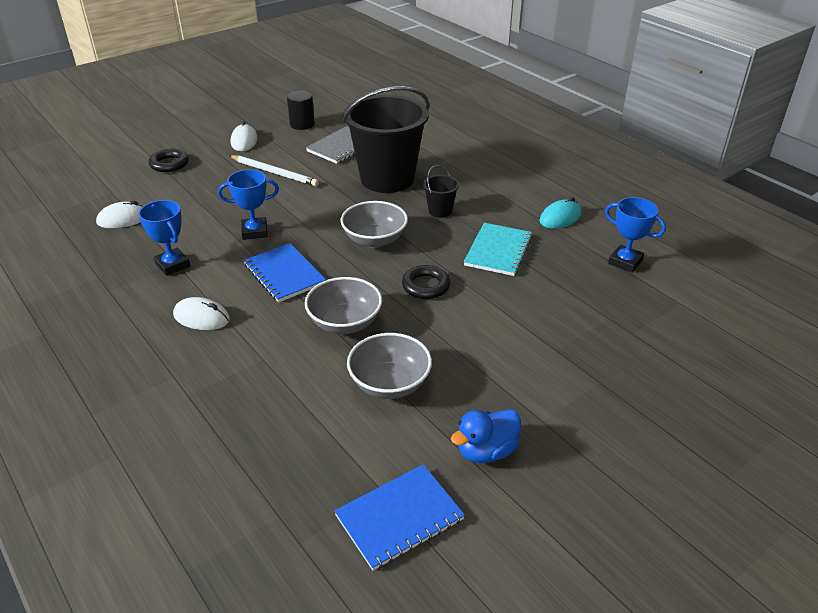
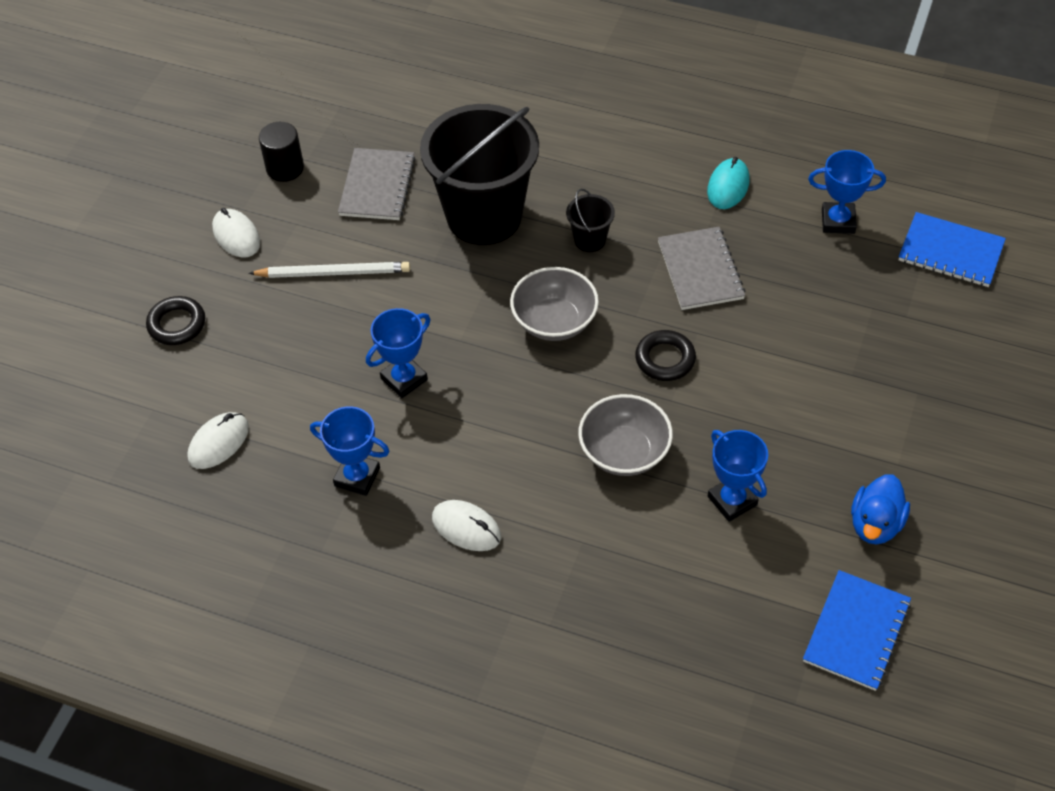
camera: 30 degrees left, 15 degrees up
white mouse [173,297,230,330] -> white mouse turned 45 degrees clockwise [432,500,501,551]
blue notebook [243,243,326,303] -> blue notebook moved to [898,212,1006,287]
grey bowl [347,333,432,399] -> blue trophy [708,430,768,522]
turquoise notebook [464,223,533,276] -> grey notebook [658,227,745,310]

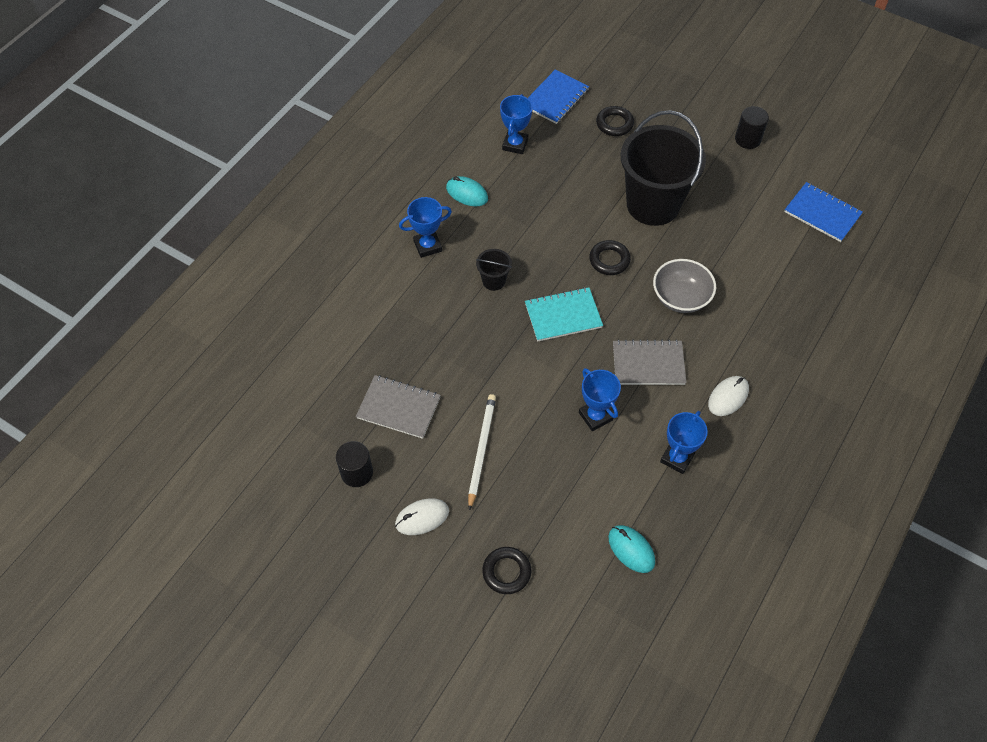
camera: 80 degrees left, 5 degrees up
white mouse [187,412,249,469] -> turquoise mouse [608,525,655,573]
black bucket [420,104,539,245] -> black bucket moved to [621,110,706,226]
grey bowl [510,267,599,341] -> turquoise notebook [525,287,603,342]
grey notebook [658,227,745,310] -> grey notebook moved to [613,339,687,385]
blue trophy [708,430,768,522] -> blue trophy moved to [399,197,452,258]
blue duck [851,474,910,544] -> none
none -> black ring [596,106,634,136]
none -> black cylinder [735,106,769,149]

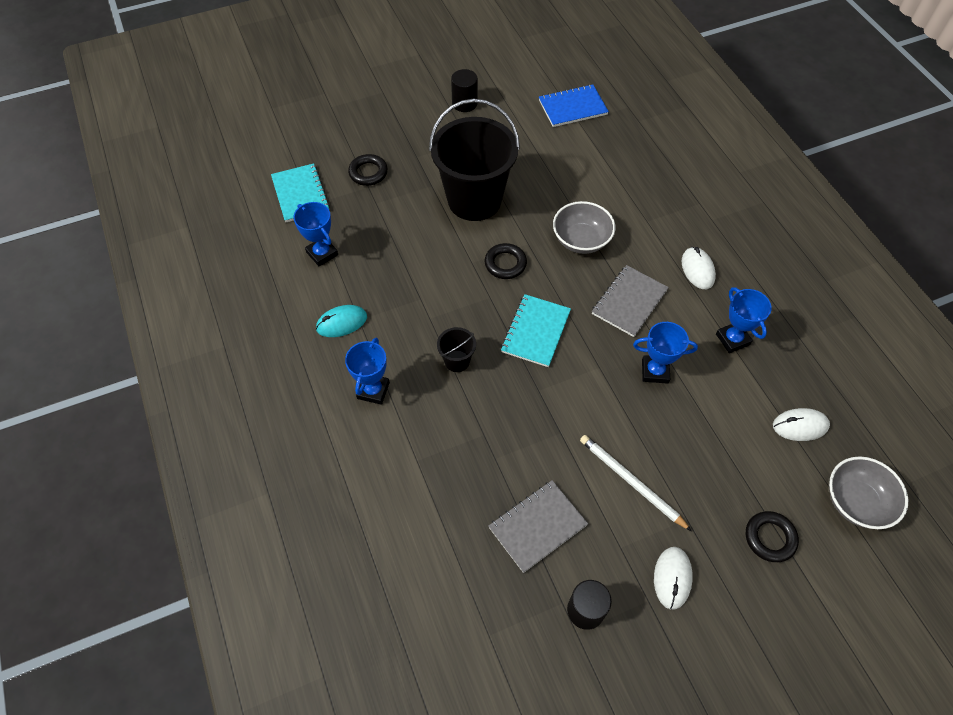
camera: 55 degrees left, 0 degrees up
blue notebook [528,69,589,124] -> turquoise notebook [271,163,330,222]
turquoise mouse [608,525,655,573] -> white mouse [773,408,830,441]
none -> grey bowl [829,456,908,529]

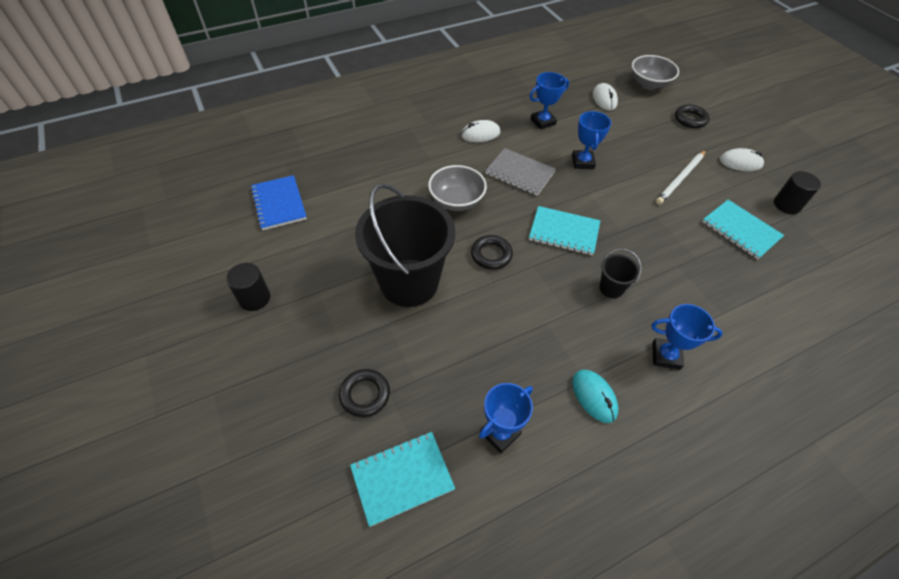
camera: 95 degrees left, 5 degrees down
grey notebook [489,480,588,573] -> turquoise notebook [702,200,784,259]

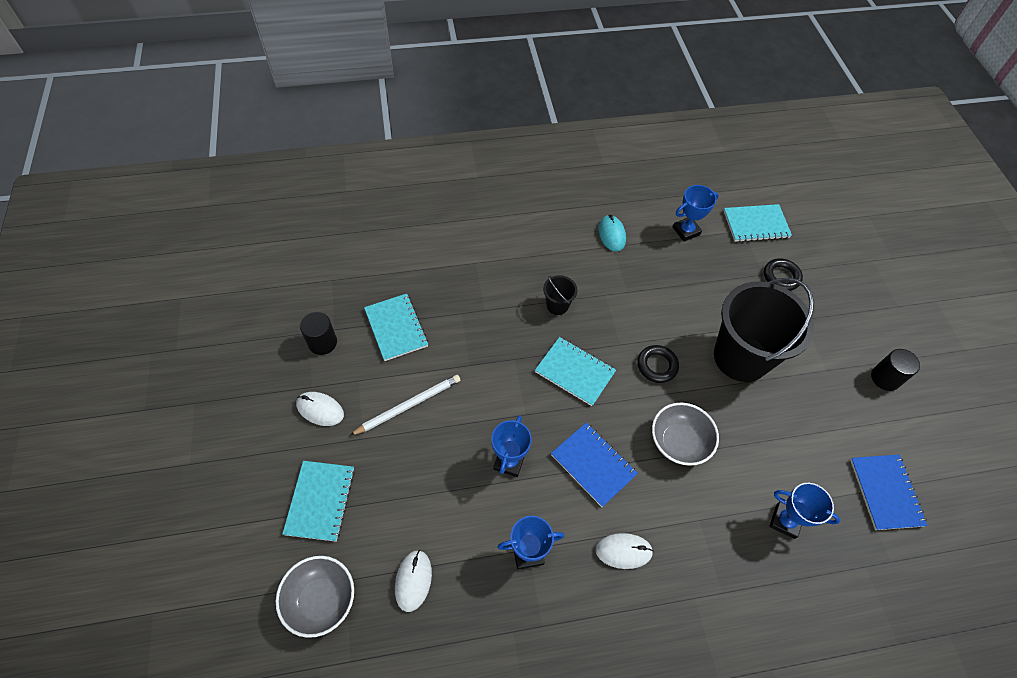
camera: 165 degrees left, 5 degrees up
grey notebook [485,148,556,196] -> blue notebook [551,423,638,507]
blue trophy [652,304,723,370] -> blue trophy moved to [769,483,840,539]
black ring [675,104,710,128] -> turquoise notebook [282,461,355,542]

